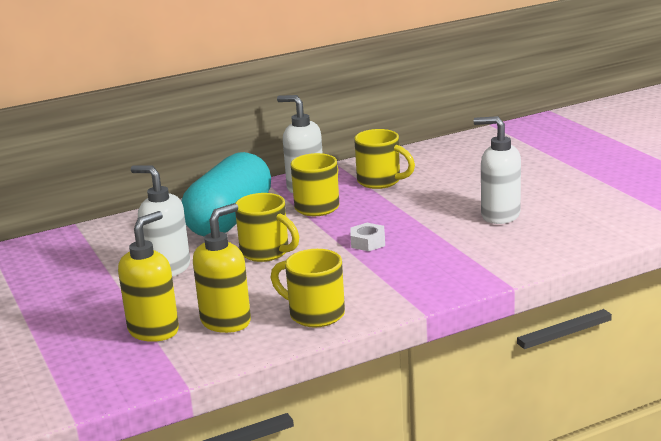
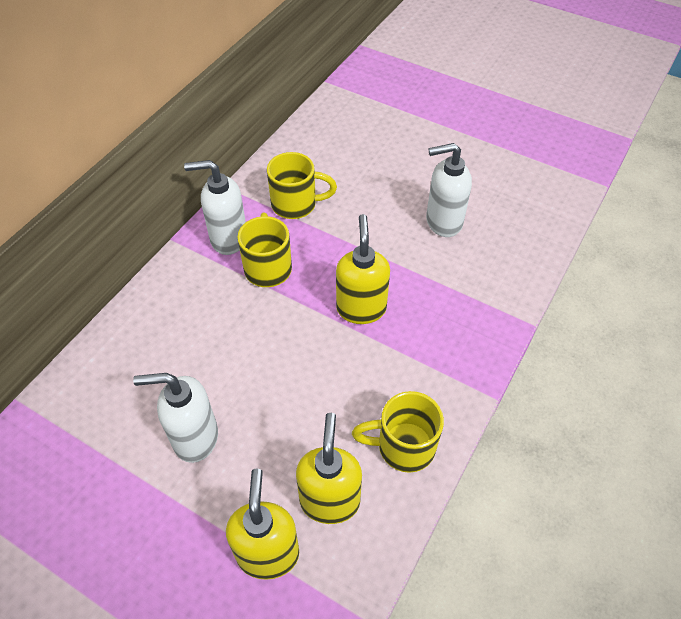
camera: 35 degrees left, 30 degrees up
turquoise capsule [181,152,271,237] -> none
yellow mug [235,193,299,262] -> none
white nut [350,223,385,251] -> yellow soap dispenser [336,214,390,324]

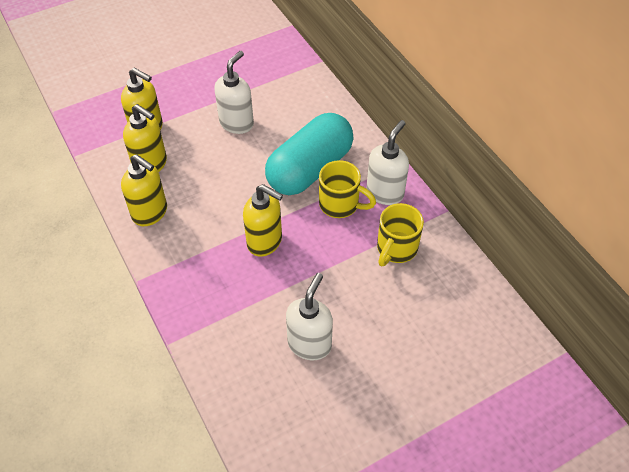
camera: 120 degrees right, 0 degrees up
yellow mug [352,391,444,473] -> yellow soap dispenser [121,154,167,226]
none -> turquoise capsule [265,113,354,195]

